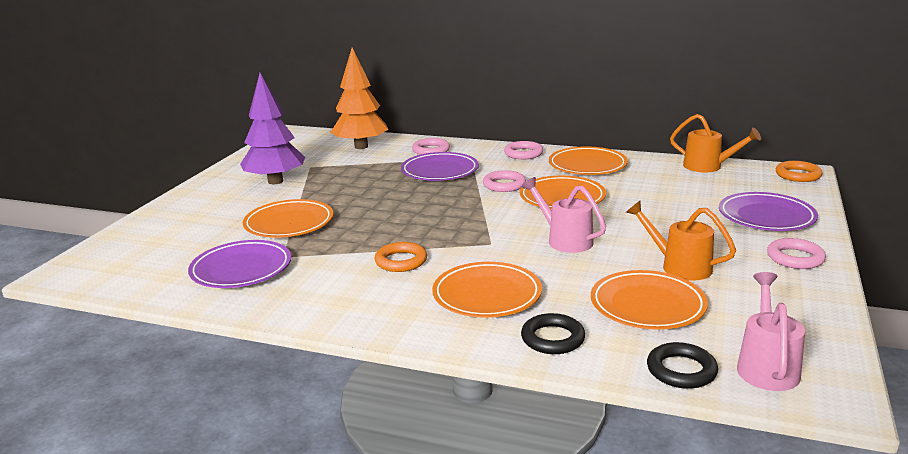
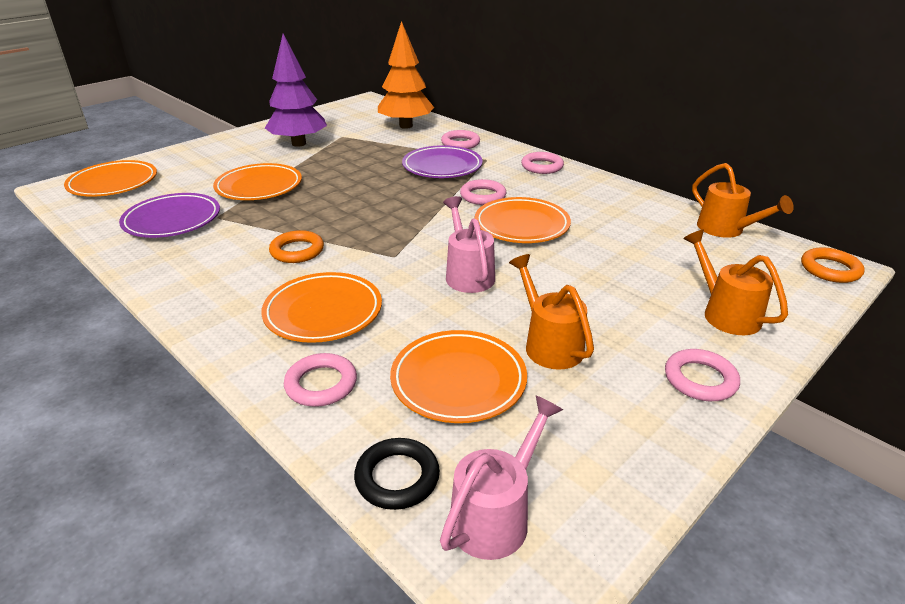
camera: 25 degrees right, 10 degrees up
black ring [521,313,585,354] -> pink ring [284,353,357,407]
orange plate [549,146,628,175] -> orange plate moved to [64,160,157,197]
purple plate [719,192,818,231] -> orange watering can [683,229,788,335]

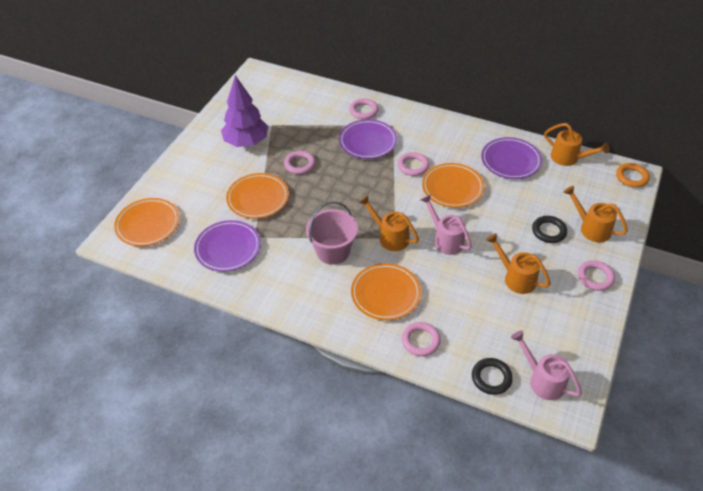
camera: 20 degrees left, 15 degrees up
orange ring [269,230,324,263] -> pink bucket [306,201,358,265]
orange tree [378,21,434,129] -> none
orange plate [390,330,527,423] -> none
pink watering can [440,396,563,560] -> pink watering can turned 60 degrees counterclockwise [511,330,582,400]
pink ring [521,152,564,174] -> pink ring moved to [284,151,315,174]
none -> orange watering can [359,195,419,251]
none -> purple plate [481,137,542,179]
none -> black ring [532,216,567,243]

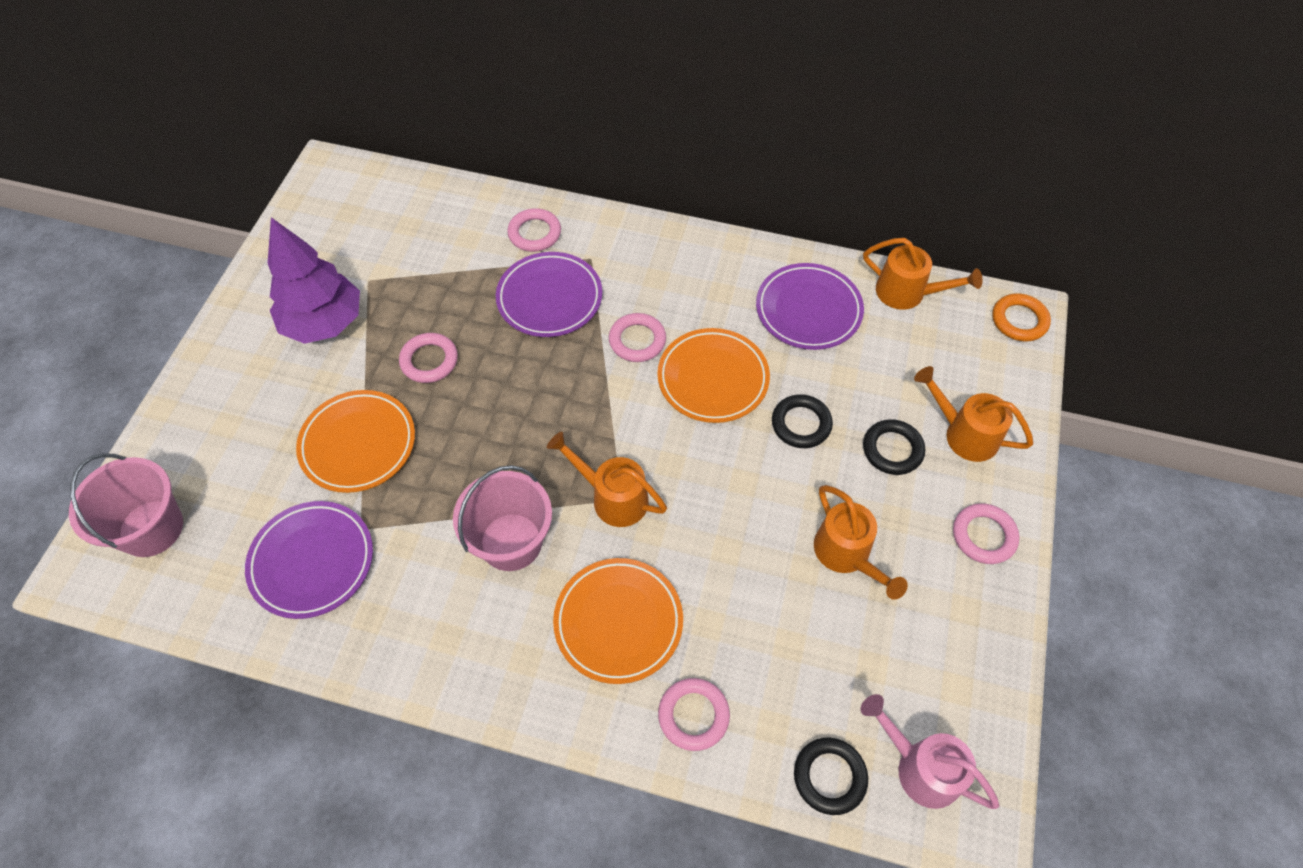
camera: 10 degrees left, 10 degrees up
orange plate [114,198,180,246] -> pink bucket [69,453,183,557]
pink watering can [421,194,472,255] -> none
orange watering can [486,233,551,294] -> orange watering can turned 150 degrees counterclockwise [814,485,908,600]
none -> black ring [772,394,833,448]

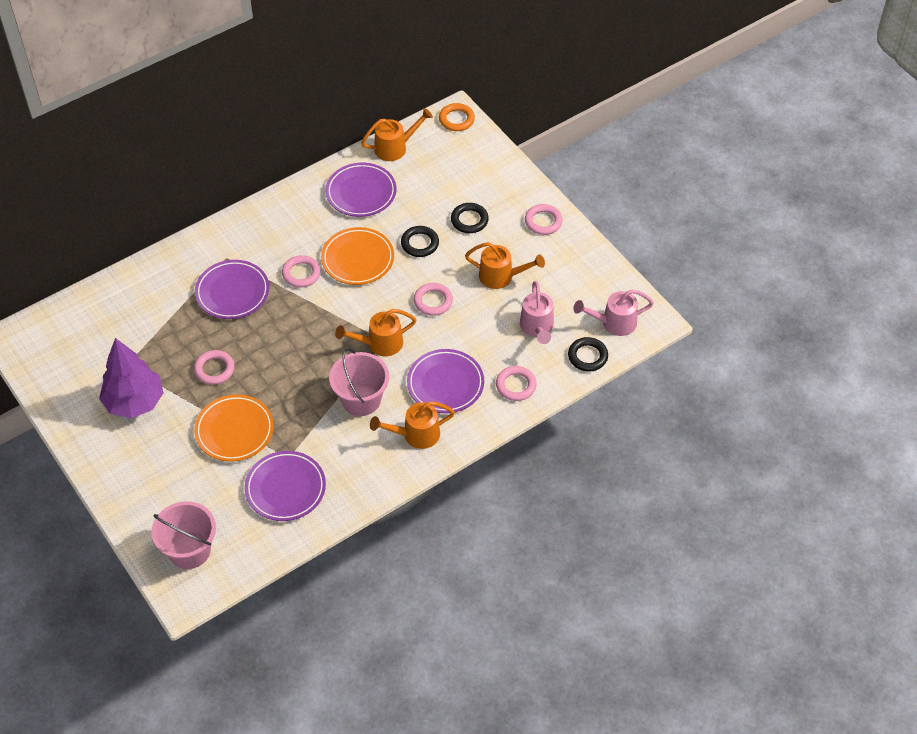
camera: 50 degrees left, 5 degrees down
pink ring [507,208,561,252] -> pink ring moved to [414,283,453,316]
orange plate [553,558,683,684] -> purple plate [407,349,484,413]
orange watering can [914,366,1033,462] -> orange watering can moved to [370,401,455,449]
none -> pink watering can [520,281,554,344]

